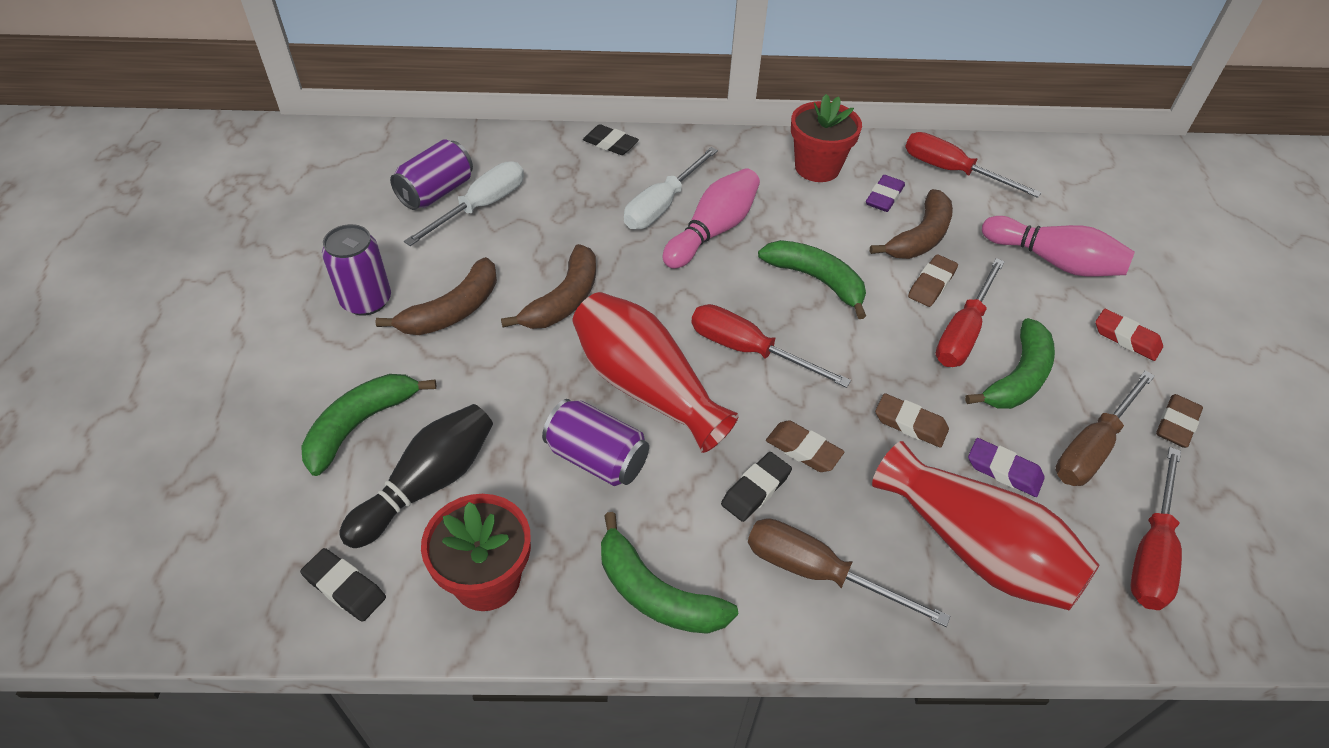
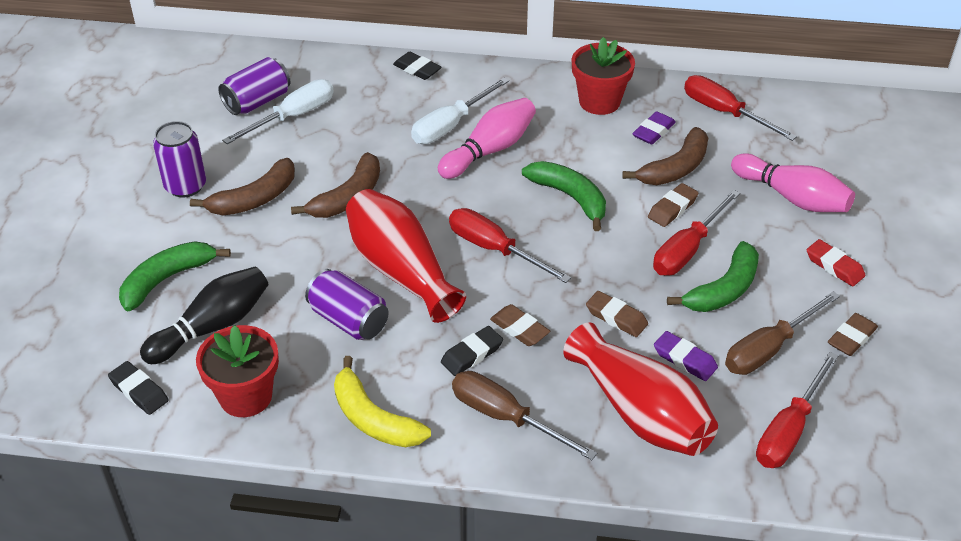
camera: 10 degrees right, 5 degrees down
green banana [601,512,738,634] -> yellow banana [334,356,431,447]

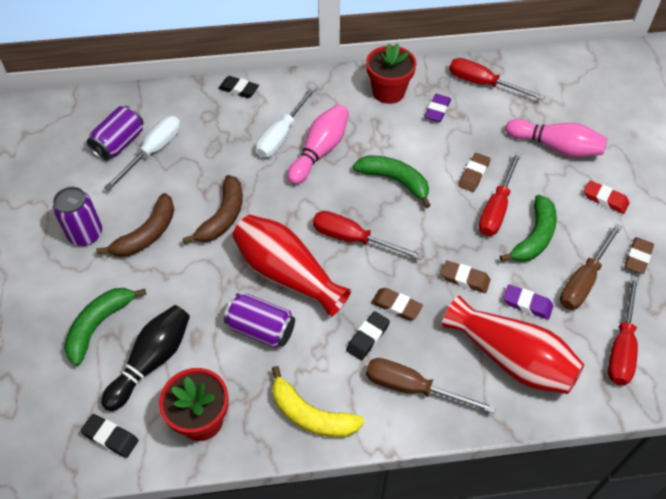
camera: 15 degrees left, 10 degrees up
brown banana [622,127,708,185] -> none

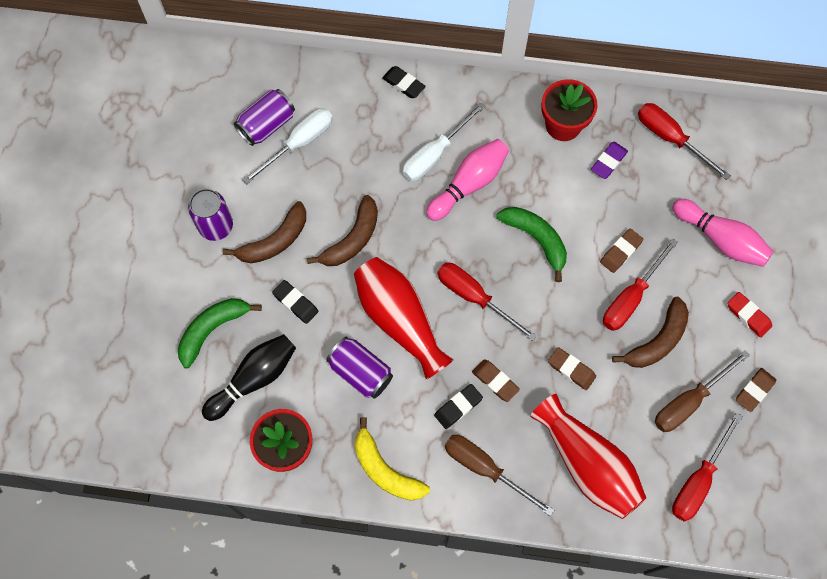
camera: 15 degrees right, 15 degrees up
black eraser [81,414,139,458] -> black eraser moved to [272,280,318,324]
green banana [500,195,557,262] -> brown banana [612,297,689,368]
purple eraser [503,285,553,320] -> none

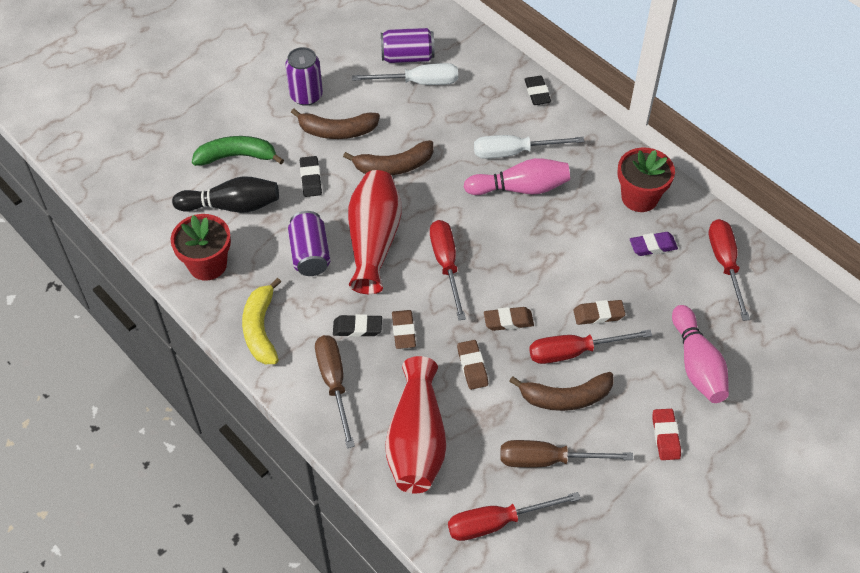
camera: 40 degrees right, 15 degrees down
green banana [497,207,567,282] -> none
brown eraser [736,368,776,412] -> brown eraser moved to [484,307,534,331]

